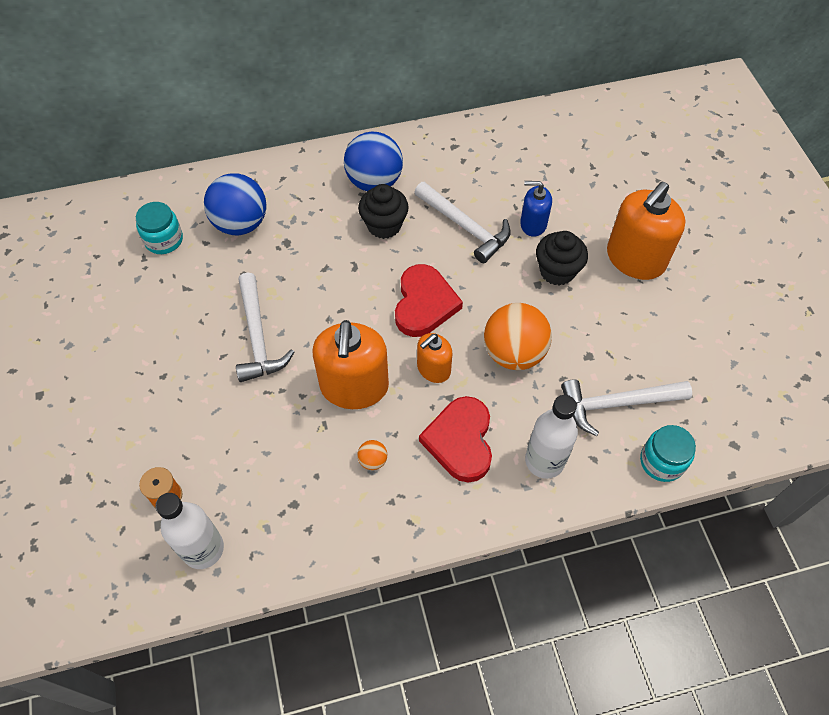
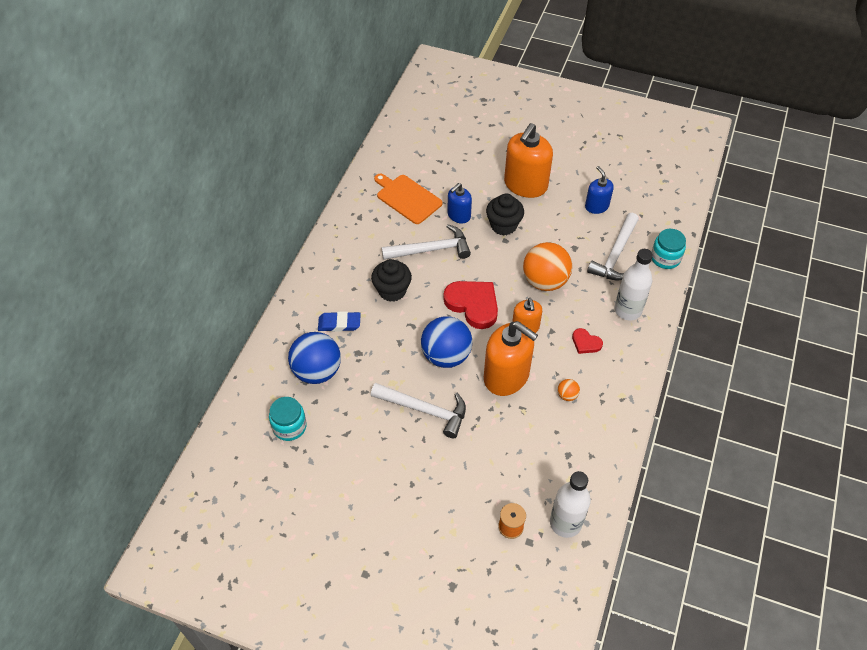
camera: 55 degrees left, 5 degrees down
blue ball [344,132,403,191] -> blue ball moved to [421,316,472,368]
red heart [419,396,492,483] -> red heart [572,328,603,354], size x0.51
orange soap dispenser [607,182,686,280] -> orange soap dispenser turned 45 degrees clockwise [504,123,553,198]
none -> blue eraser [318,311,361,332]
none -> orange cutting board [374,174,443,224]
none -> blue soap dispenser [585,166,614,214]

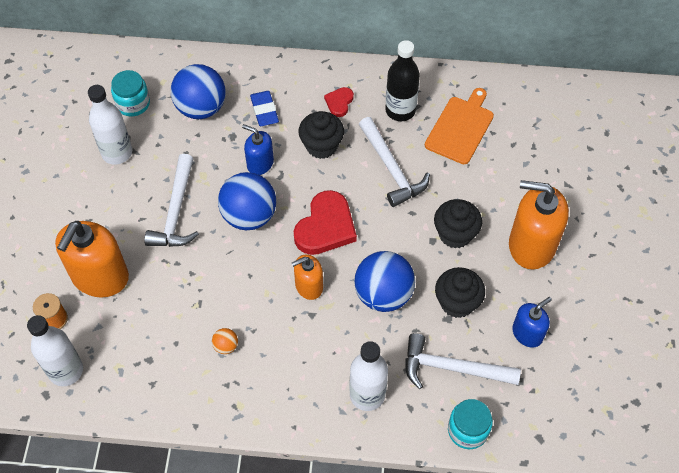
camera: 75 degrees right, 5 degrees up
blue soap dispenser [447,183,472,223] -> blue soap dispenser moved to [242,124,274,175]
orange soap dispenser [484,321,538,396] -> orange soap dispenser moved to [55,221,129,298]
orange ball [523,242,572,291] -> blue ball [354,251,415,312]
red heart [572,328,603,354] -> red heart moved to [324,87,354,117]
none -> white bottle [88,85,132,165]
none -> black bottle [385,40,420,121]
none -> black cupcake [435,267,485,318]

